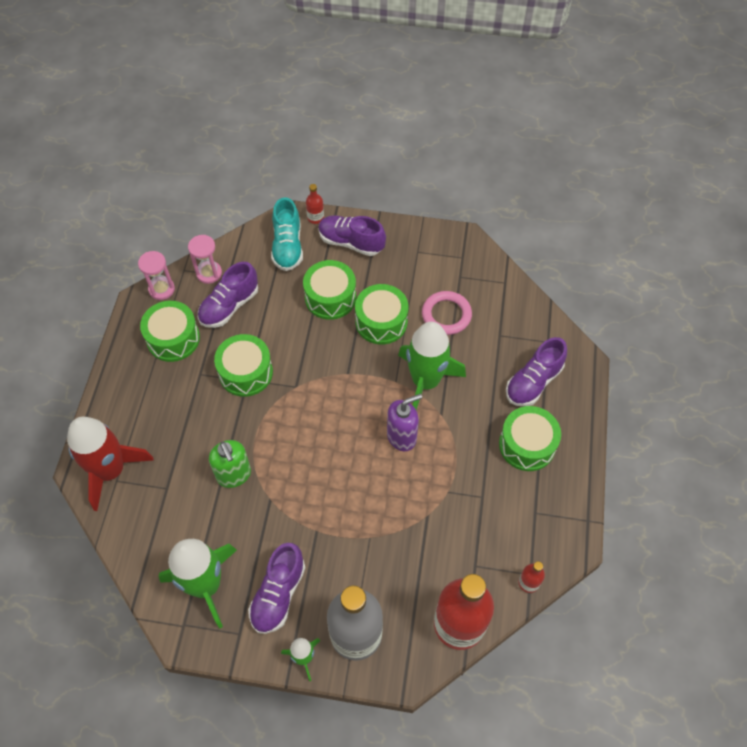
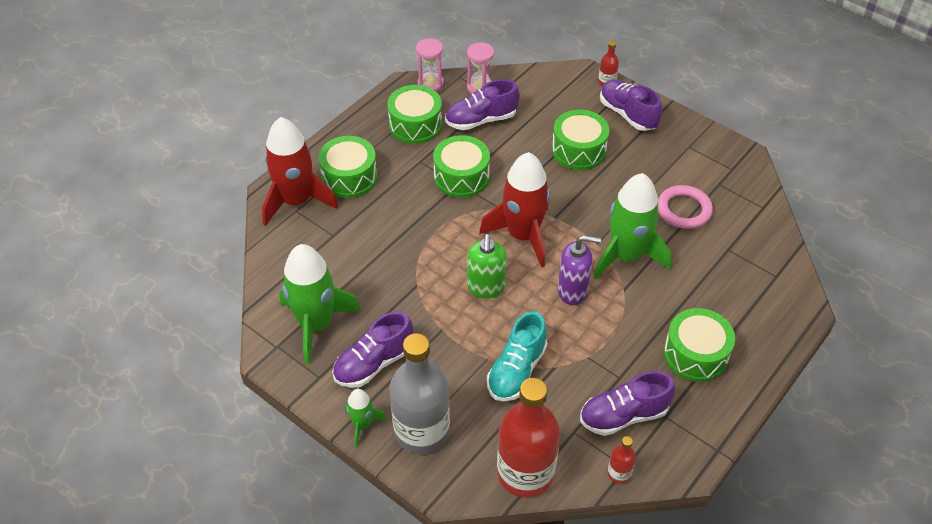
camera: 30 degrees right, 10 degrees down
green soap dispenser [209,440,251,488] -> green soap dispenser moved to [467,234,507,298]
turquoise shoe [271,197,303,271] -> turquoise shoe moved to [487,311,547,401]
green drum [355,284,409,344] -> green drum moved to [319,136,377,198]
purple shoe [506,337,567,406] -> purple shoe moved to [580,371,675,436]
none -> red rocket [479,152,550,268]

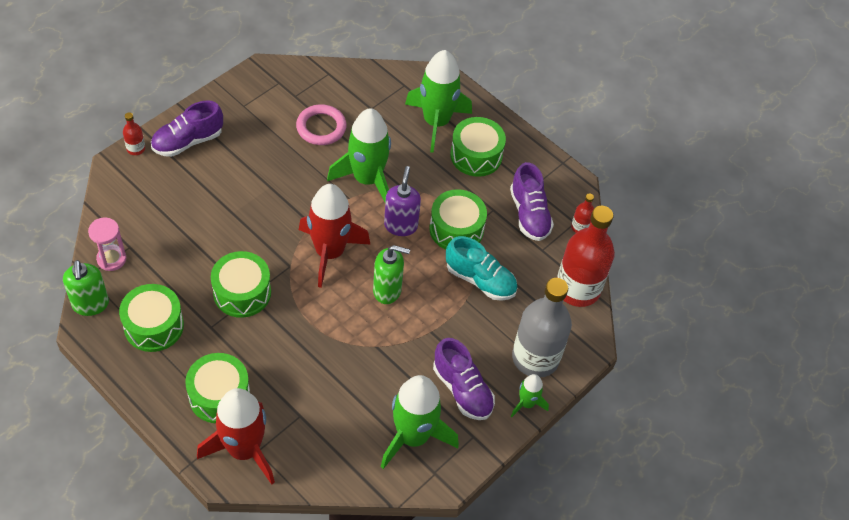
camera: 90 degrees left, 5 degrees up
pink hourglass [416,38,444,91] -> green soap dispenser [63,260,109,316]
purple shoe [445,79,520,130] -> none
green drum [552,110,609,170] -> green drum moved to [430,189,487,250]
none -> green rocket [405,50,472,153]

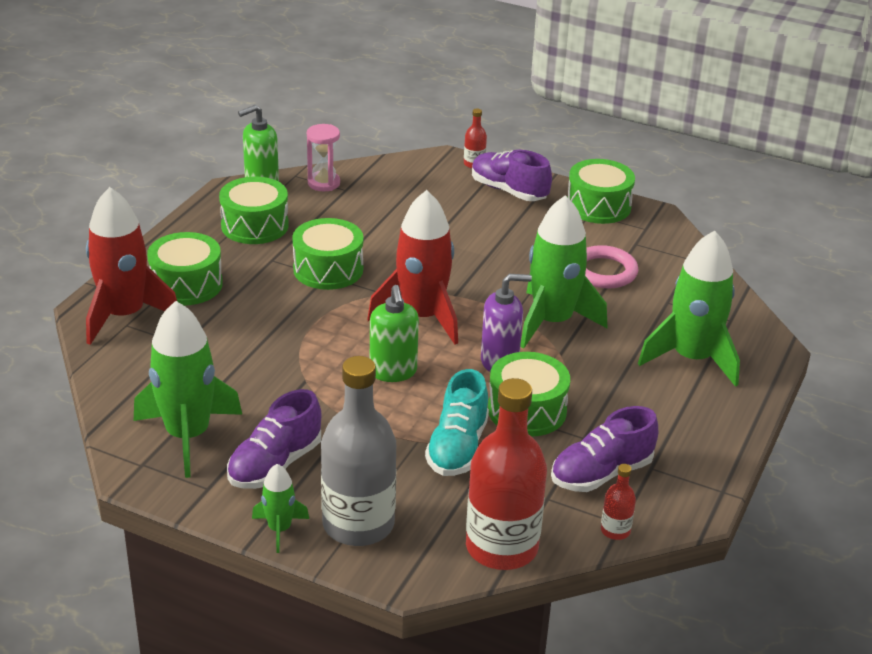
camera: 75 degrees right, 20 degrees down
green drum [450,117,506,177] -> green drum moved to [568,159,635,224]

